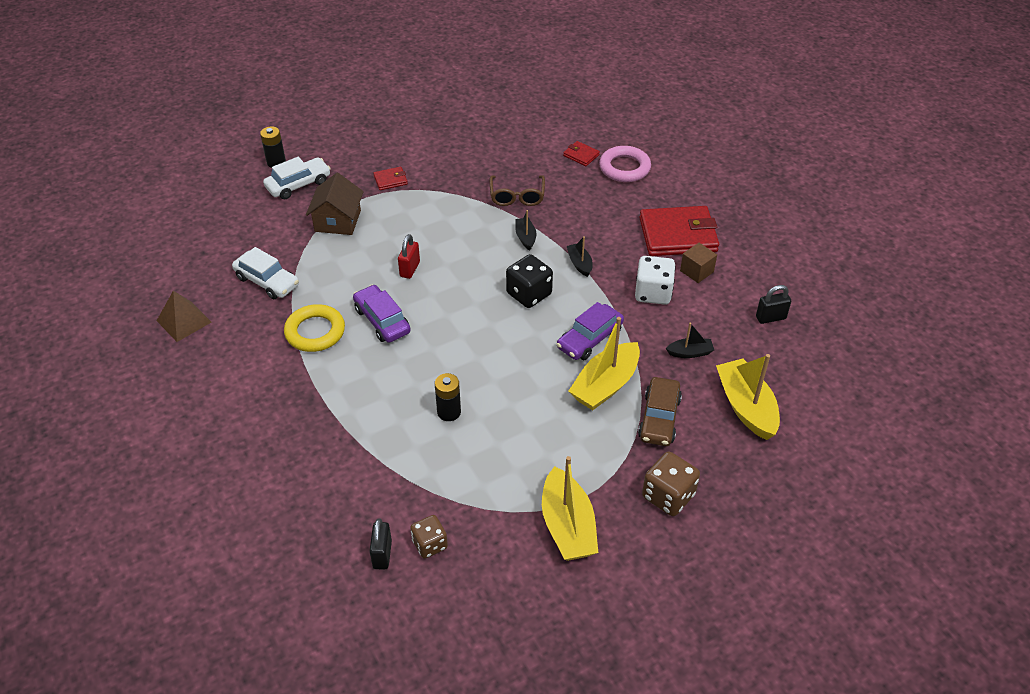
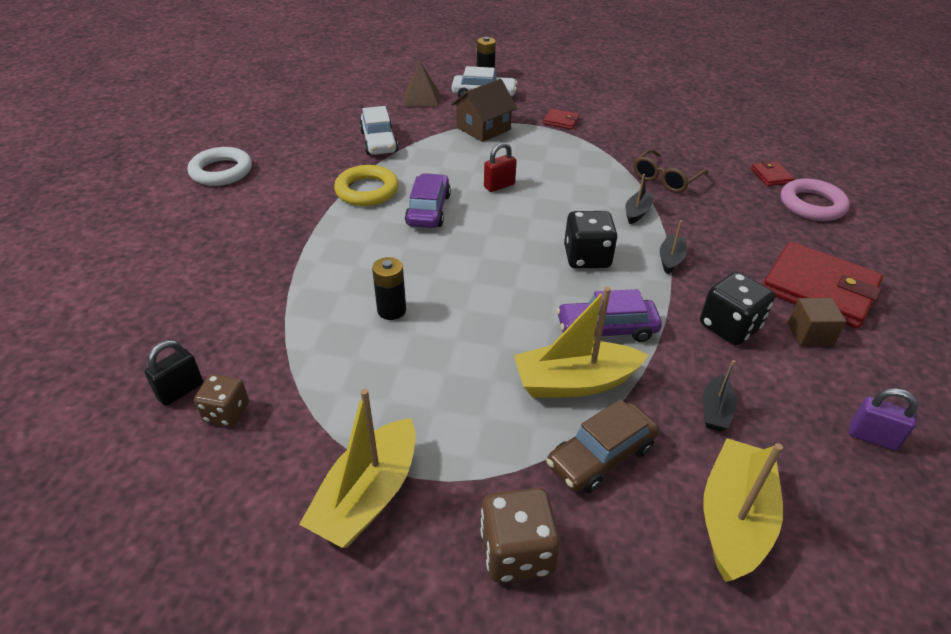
camera: 40 degrees right, 5 degrees down
brown pyramid [157,291,211,342] -> brown pyramid moved to [404,62,439,107]
white dice [635,256,676,305] -> black dice [700,272,775,345]
black boat [666,323,714,358] -> black boat turned 75 degrees clockwise [703,360,737,431]
black padlock [756,285,791,324] -> purple padlock [849,388,918,451]
none -> white ring [188,147,252,186]

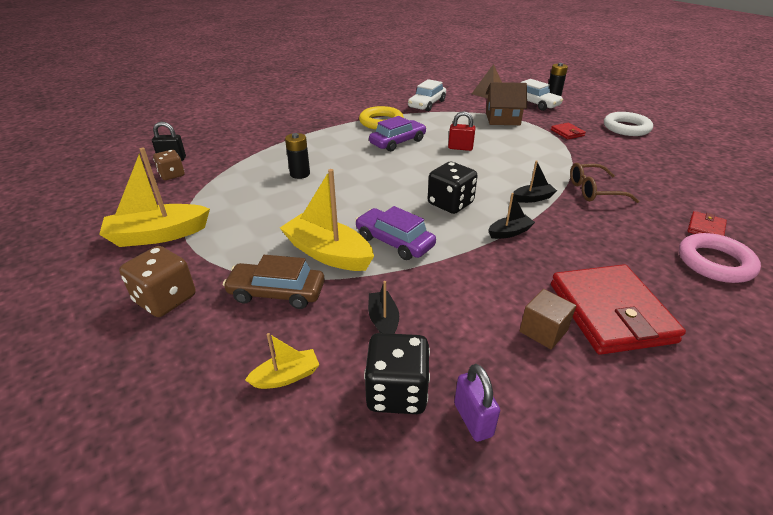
camera: 45 degrees right, 5 degrees down
white ring [188,147,252,186] -> white ring moved to [604,112,653,136]
black dice [700,272,775,345] -> black dice moved to [364,333,430,414]
black boat [703,360,737,431] -> black boat turned 105 degrees clockwise [368,281,399,334]
yellow boat [703,438,783,582] -> yellow boat [245,333,319,389], size x0.51

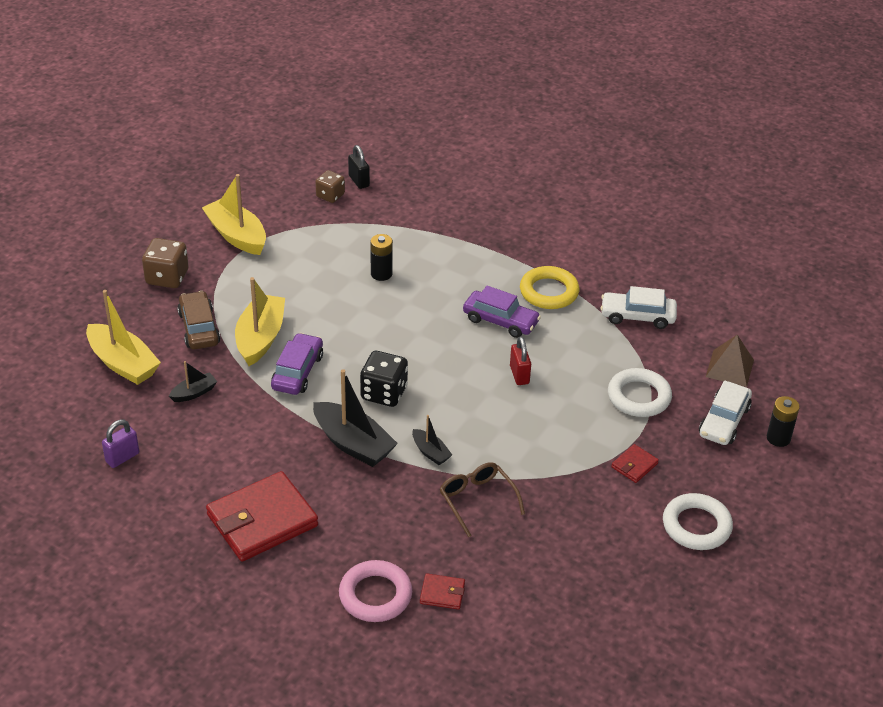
camera: 65 degrees right, 5 degrees up
yellow boat [245,333,319,389] -> yellow boat [86,290,161,385], size x1.96
black dice [364,333,430,414] -> none
brown house [486,82,527,125] -> white ring [608,368,672,417]
black boat [488,193,535,239] -> black boat [313,369,398,467], size x1.96
brown cube [520,289,576,350] -> none

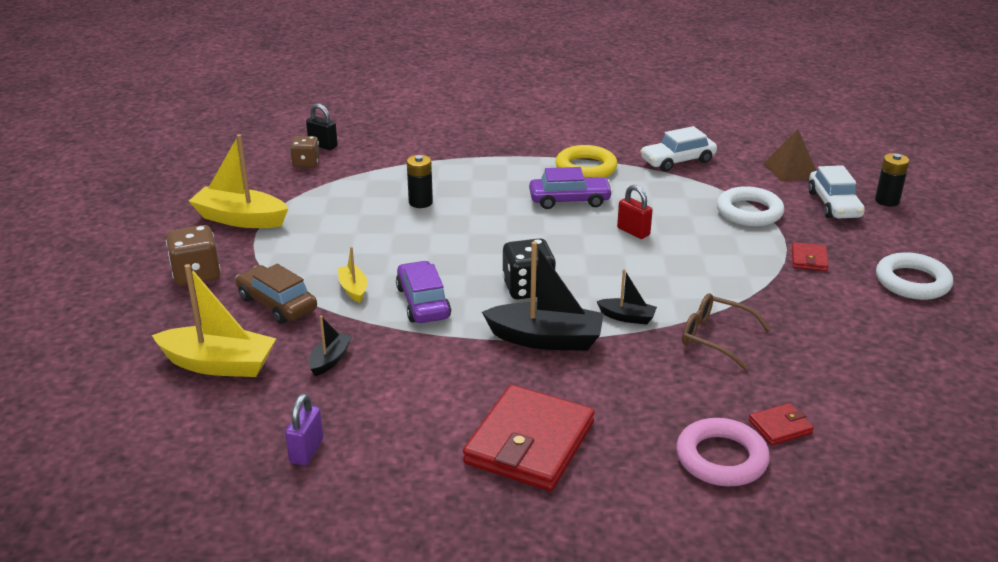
camera: 30 degrees left, 10 degrees down
yellow boat [235,277,285,366] -> yellow boat [338,247,367,303], size x0.51

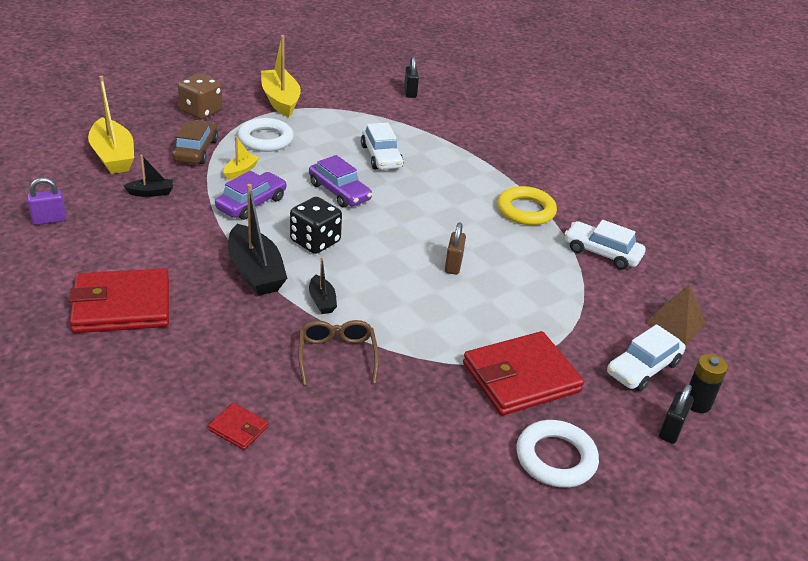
camera: 50 degrees right, 5 degrees up
brown dice [290,136,320,167] -> none
black battery [407,155,433,208] -> white car [361,123,404,170]
purple car [529,167,613,209] -> purple car moved to [309,155,372,208]
red padlock [617,185,653,239] -> brown padlock [445,222,466,275]
pink ring [676,418,770,486] -> none
white ring [717,186,784,226] -> white ring moved to [237,118,294,152]
red wallet [792,242,828,271] -> red wallet [463,331,584,416], size x2.25
none -> black padlock [659,384,694,444]

